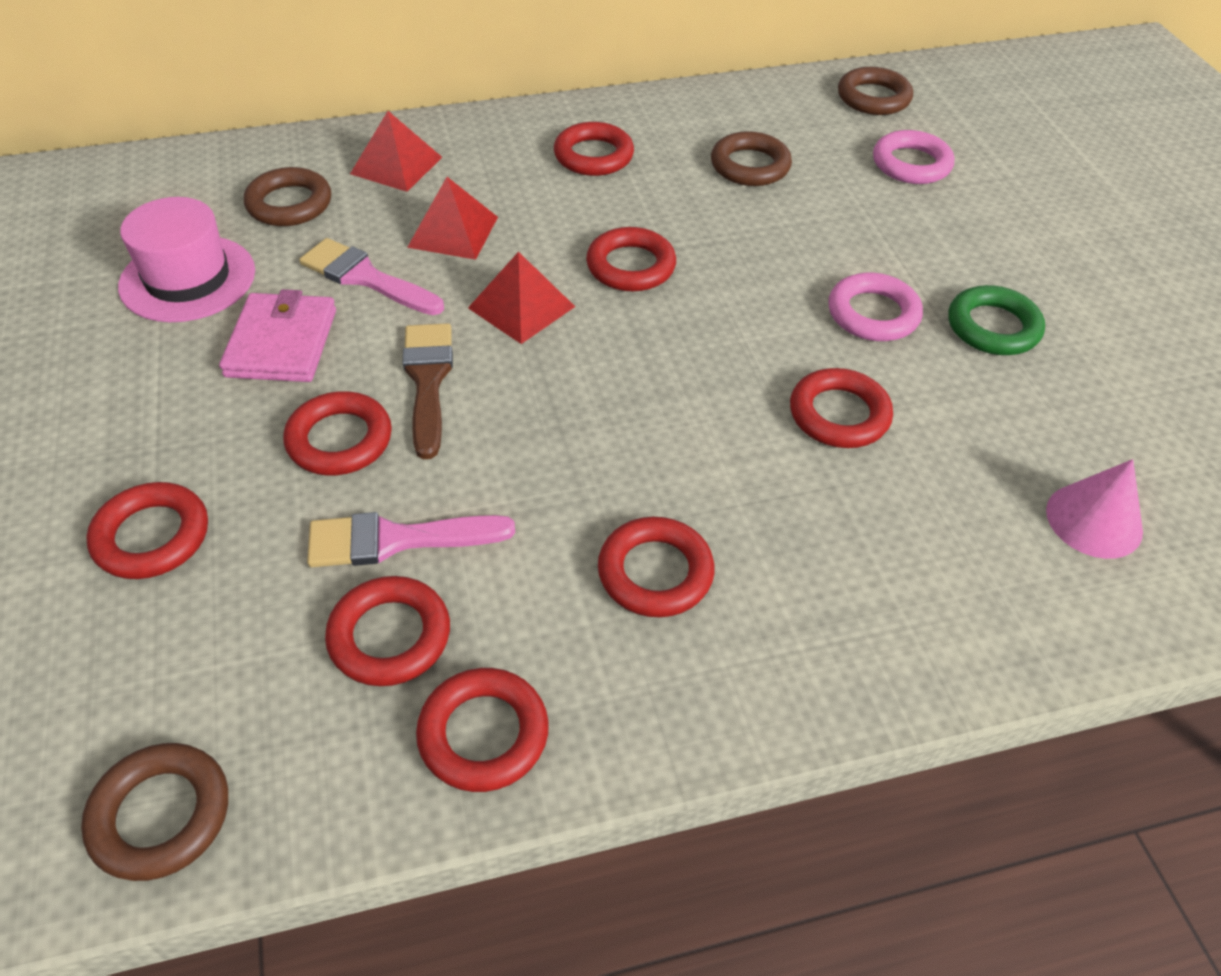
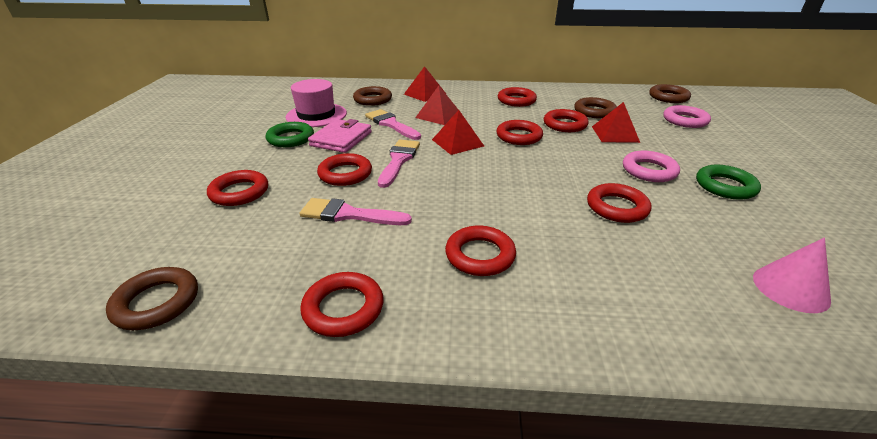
camera: 20 degrees right, 15 degrees down
red ring [325,576,450,686] -> red ring moved to [544,109,589,132]
brown brush [403,323,453,459] -> pink brush [378,140,420,188]
none -> green ring [266,122,314,147]
none -> red pyramid [592,102,640,143]

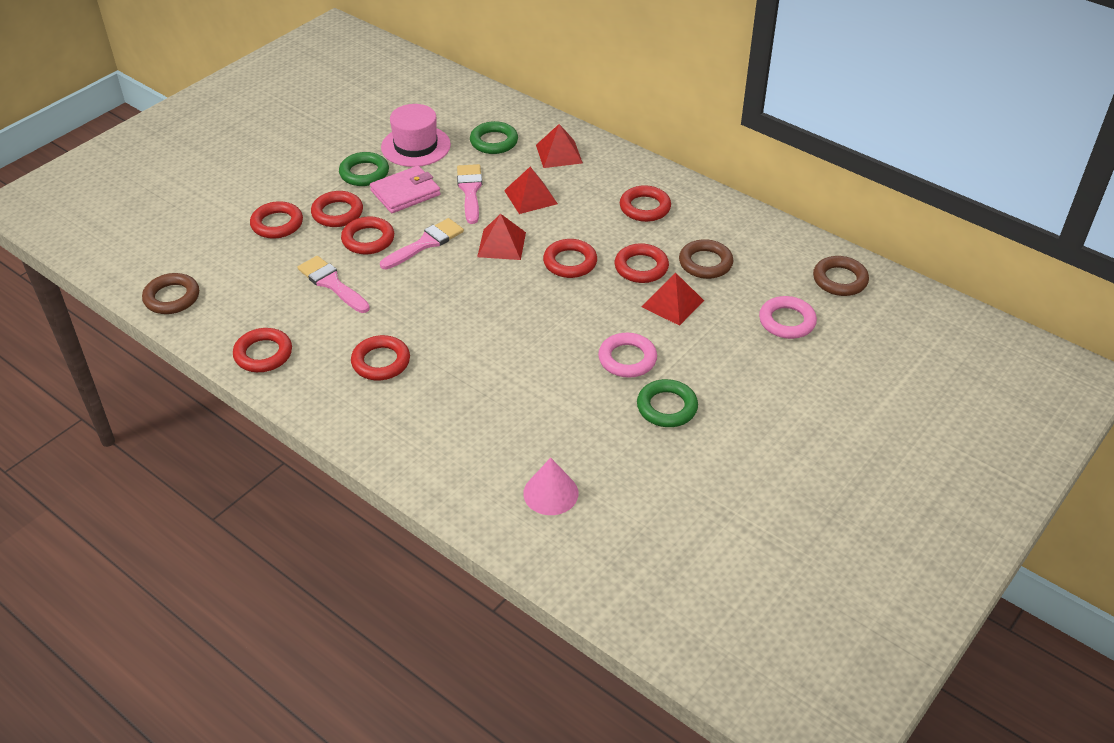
camera: 35 degrees right, 10 degrees up
brown ring [353,86,392,106] -> green ring [470,121,518,154]
red ring [587,183,651,223] -> red ring moved to [311,191,363,227]

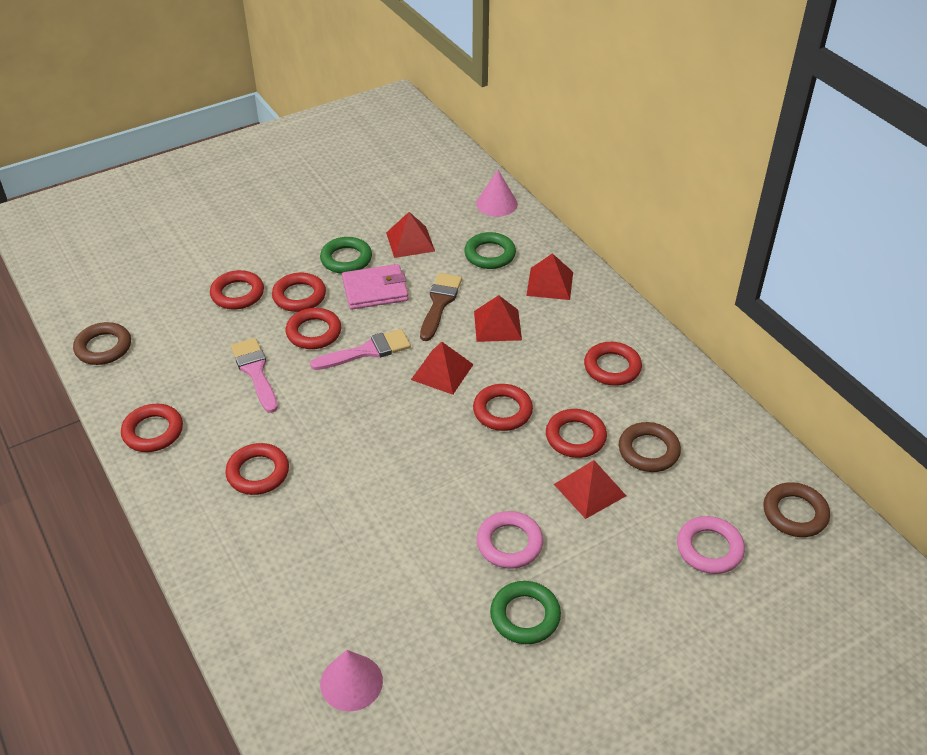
camera: 20 degrees right, 0 degrees up
pink hat [381,104,451,167] -> red pyramid [386,212,435,258]
pink brush [457,164,482,224] -> brown brush [420,273,462,341]
none -> pink cone [476,170,518,217]

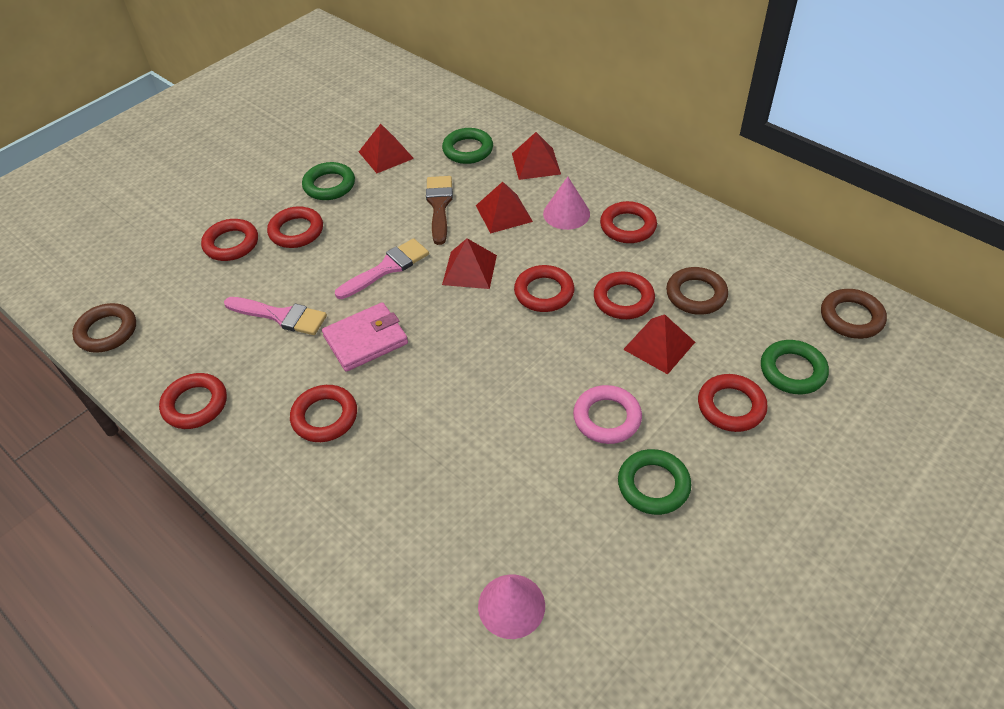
camera: 15 degrees left, 5 degrees up
pink brush [231,338,278,413] -> pink brush turned 150 degrees clockwise [224,297,327,335]
red ring [286,308,341,349] -> red ring moved to [698,374,768,432]
pink wallet [342,264,408,310] -> pink wallet moved to [322,302,408,372]
pink cone [476,170,518,217] -> pink cone moved to [543,177,590,230]
pink ring [677,516,745,574] -> green ring [761,340,829,394]

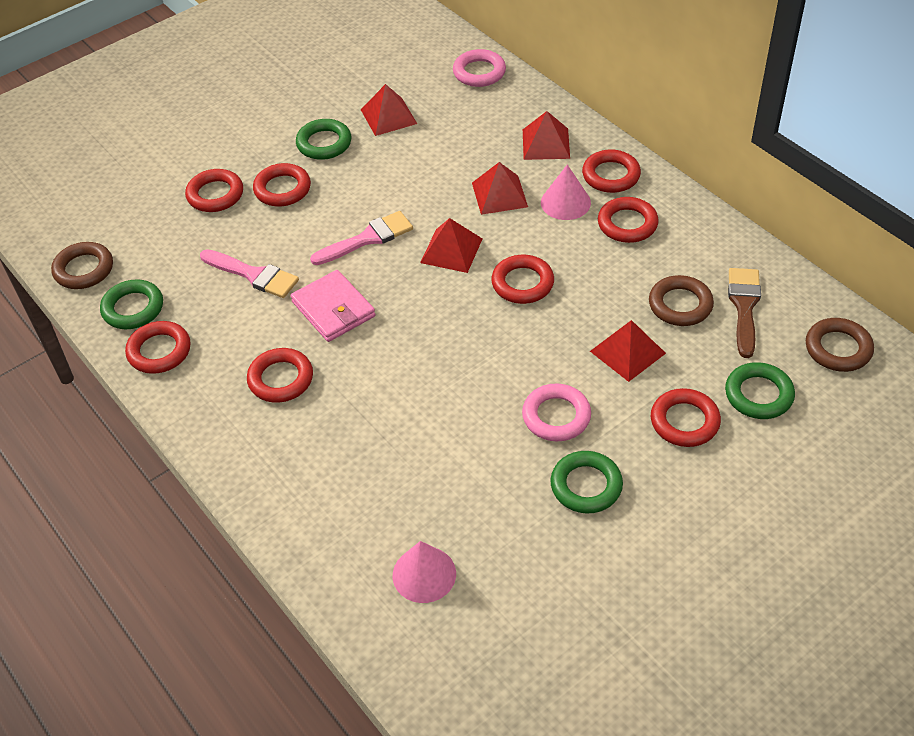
camera: 10 degrees right, 0 degrees up
pink wallet [322,302,408,372] -> pink wallet turned 75 degrees clockwise [291,270,375,342]
brown brush [426,176,453,245] -> brown brush moved to [728,268,761,358]
green ring [442,128,493,164] -> green ring moved to [100,279,163,329]
red ring [594,272,655,319] -> red ring moved to [582,149,641,193]
none -> pink ring [453,49,506,87]

